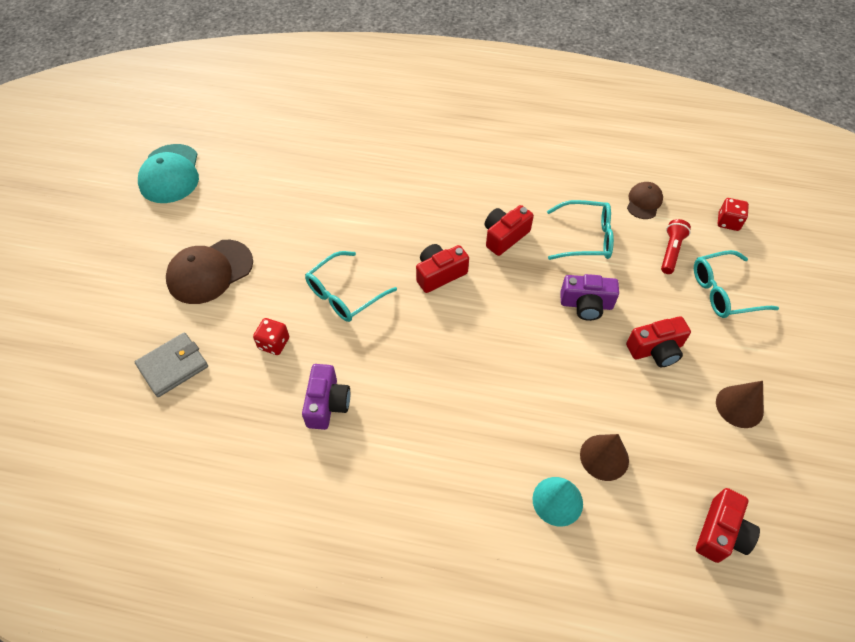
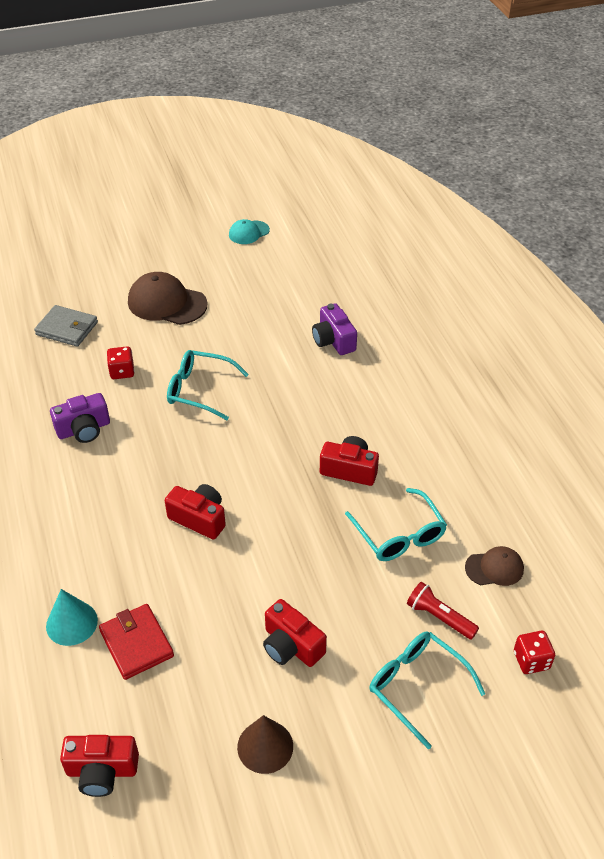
camera: 60 degrees right, 10 degrees down
turquoise cap [138,144,199,203] -> turquoise cap [229,219,270,244], size x0.56
red camera [416,244,469,293] -> red camera moved to [165,484,226,540]
purple camera [561,274,619,321] -> purple camera moved to [312,303,357,355]
brown cone [580,434,629,481] -> red wallet [99,604,174,680]
red flashlight [661,219,691,274] -> red flashlight turned 135 degrees counterclockwise [407,582,479,640]

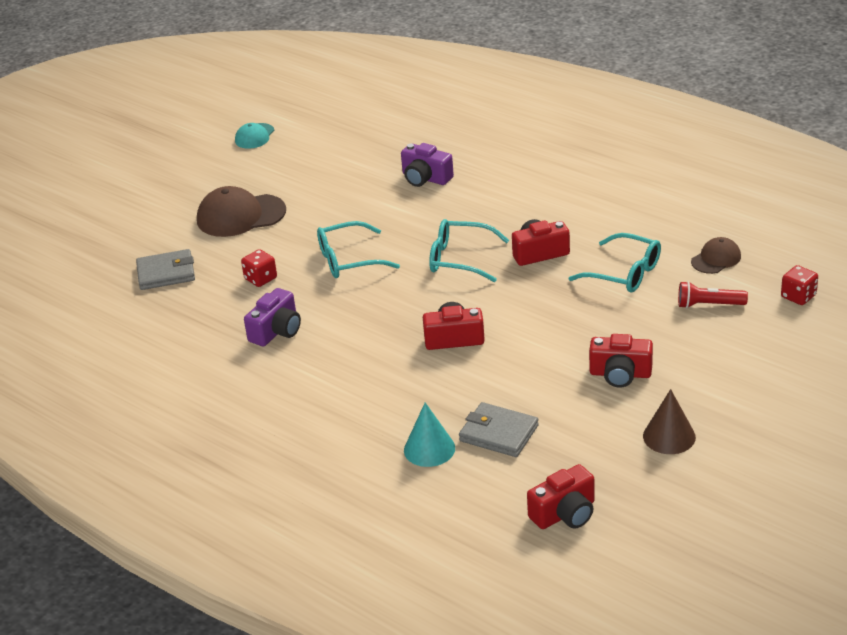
camera: 30 degrees left, 10 degrees down
red wallet [99,604,174,680] -> grey wallet [459,402,539,457]
turquoise glasses [369,631,485,749] -> turquoise glasses moved to [429,219,509,282]

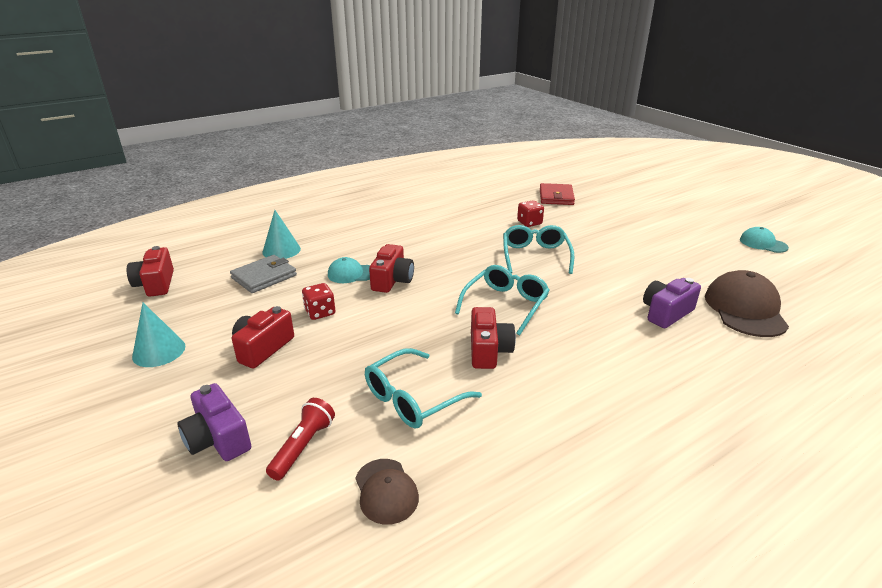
camera: 105 degrees right, 5 degrees down
grey wallet [136,249,195,290] -> red wallet [540,183,575,205]
brown cap [197,186,286,237] -> brown cap moved to [705,270,789,337]
purple camera [244,288,301,346] -> purple camera moved to [178,383,251,461]
brown cone [643,389,696,454] -> turquoise cone [132,303,185,367]
red dice [781,265,818,305] -> red dice moved to [302,283,335,320]
none -> turquoise cap [328,257,370,283]

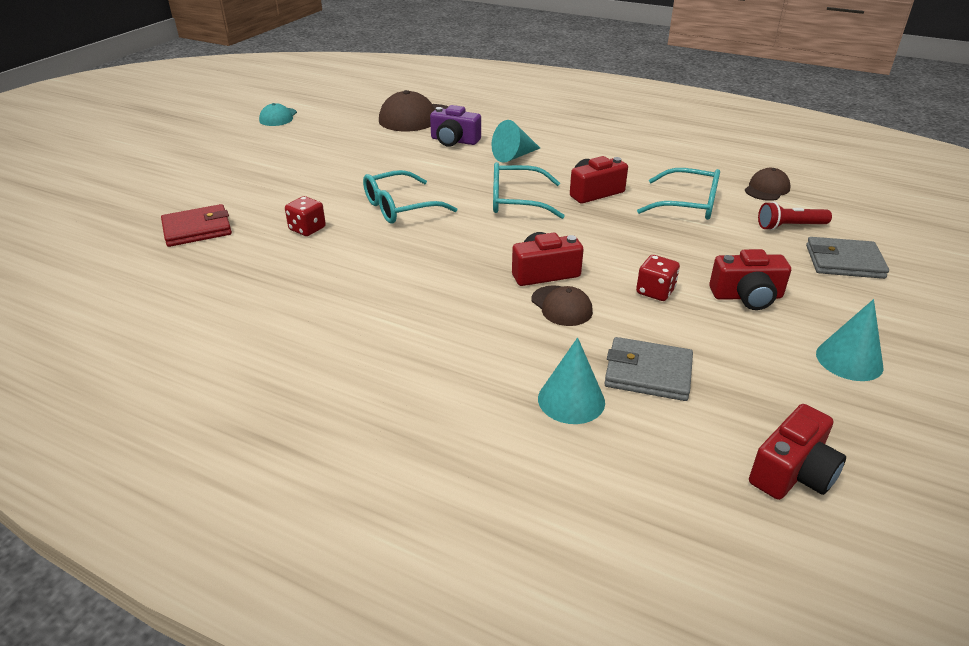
camera: 120 degrees left, 5 degrees up
purple camera [178,383,251,461] -> grey wallet [806,237,889,279]
turquoise cap [328,257,370,283] -> brown cap [531,285,593,326]
none -> turquoise cone [492,120,540,163]

